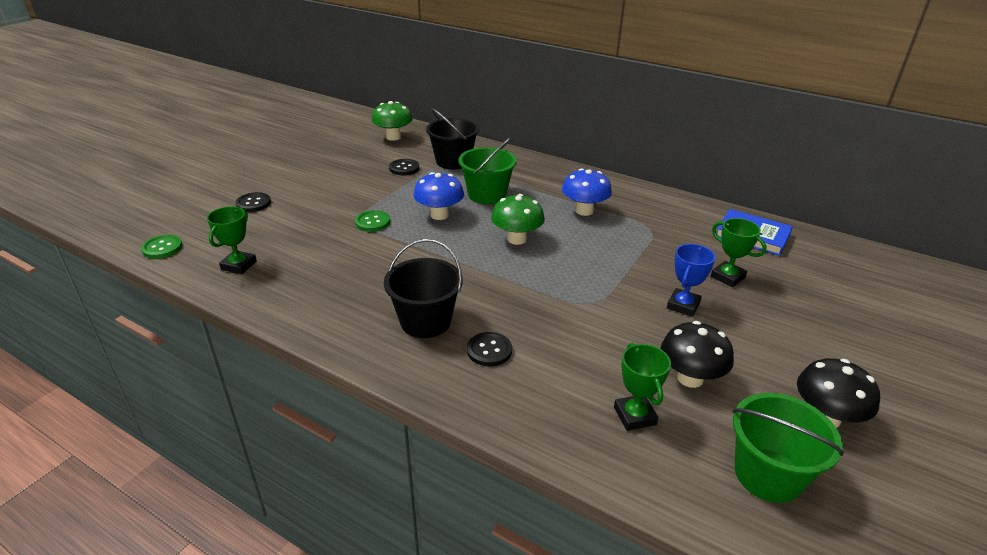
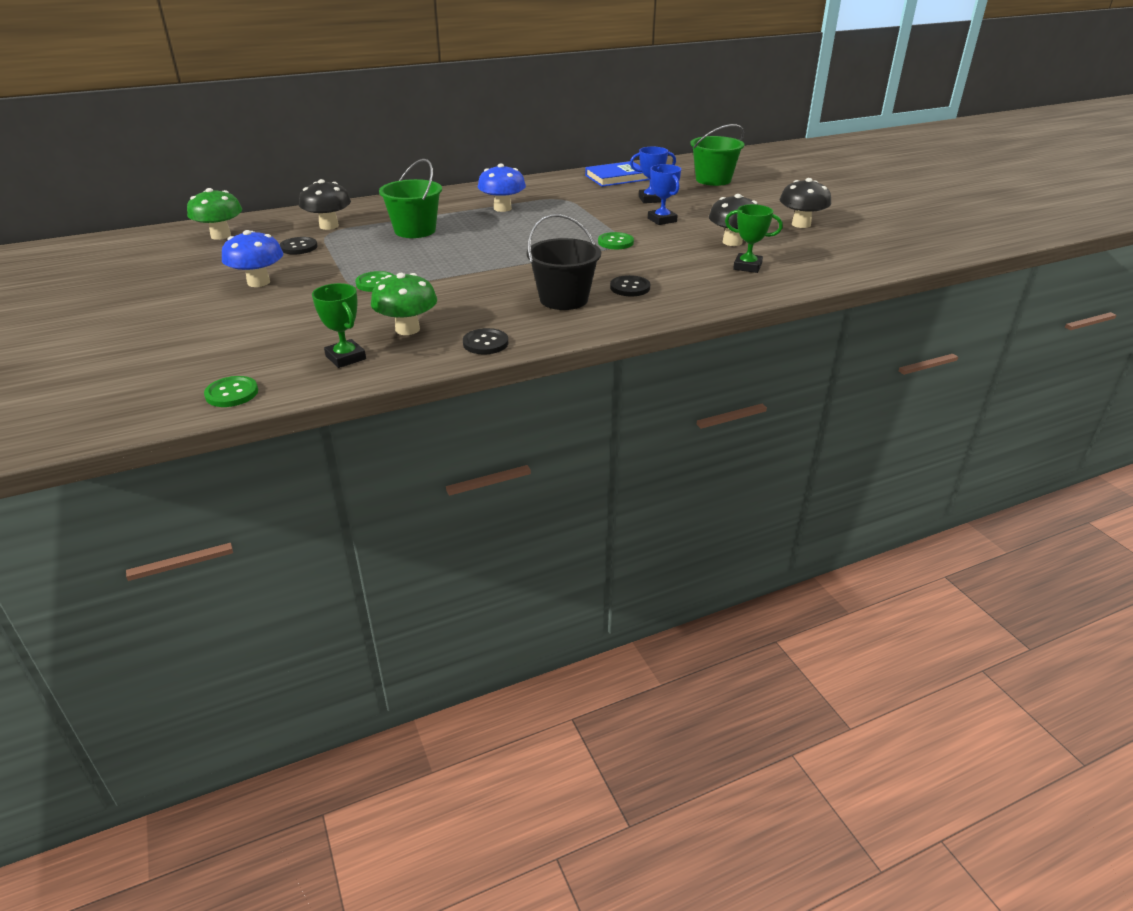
camera: 55 degrees left, 0 degrees up
black button [235,192,271,212] -> black button moved to [463,328,508,354]
blue mushroom [413,172,464,220] -> blue mushroom moved to [222,230,283,287]
black bucket [426,109,479,169] -> black mushroom [299,179,351,230]
green mushroom [491,194,545,245] -> green mushroom moved to [371,273,437,335]
green trophy [711,218,767,287] -> blue trophy [630,147,676,203]
green bucket [732,393,844,503] -> green bucket moved to [690,124,745,186]
none -> green button [598,232,634,249]

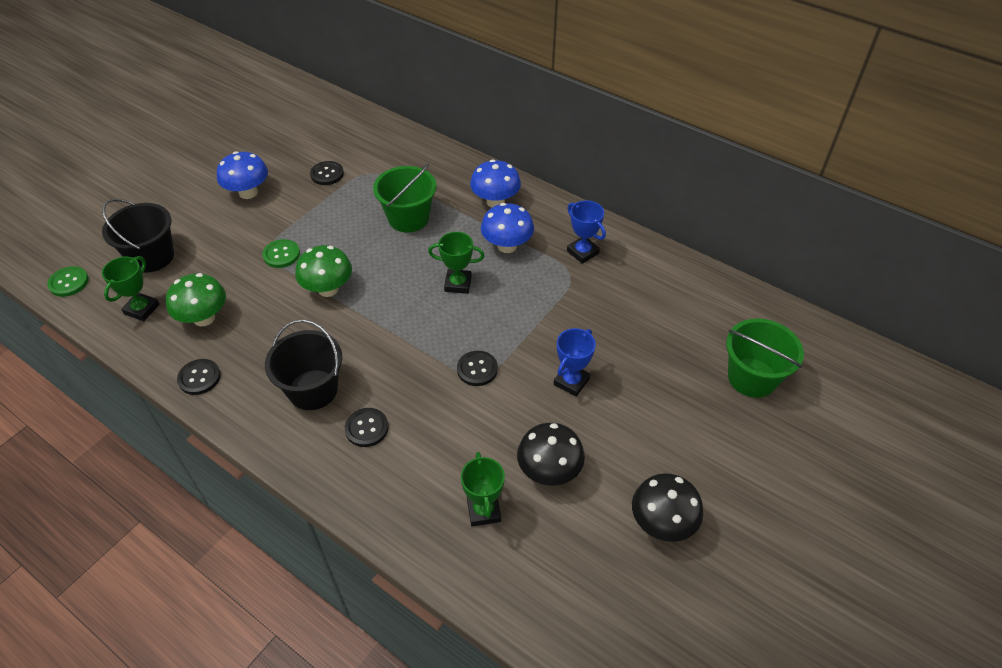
camera: 60 degrees right, 15 degrees up
green mushroom [187,188,242,240] -> green mushroom moved to [295,245,352,297]
black mushroom [299,179,351,230] -> none
blue book [585,161,650,187] -> none
green button [598,232,634,249] -> black button [457,351,498,386]
blue trophy [630,147,676,203] -> blue trophy moved to [567,200,606,264]
none -> black bucket [102,199,174,272]
none -> green trophy [428,232,485,294]
none -> blue mushroom [470,159,521,208]

